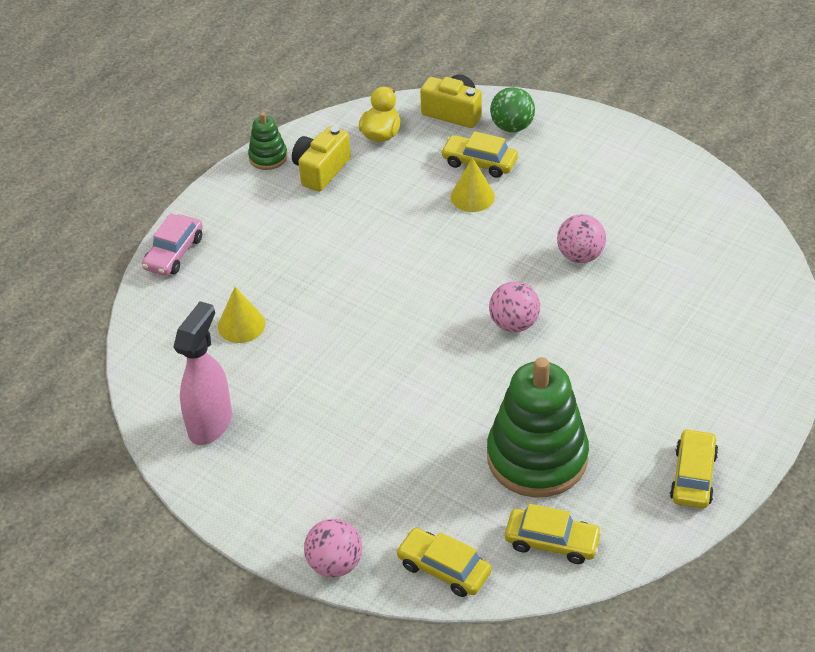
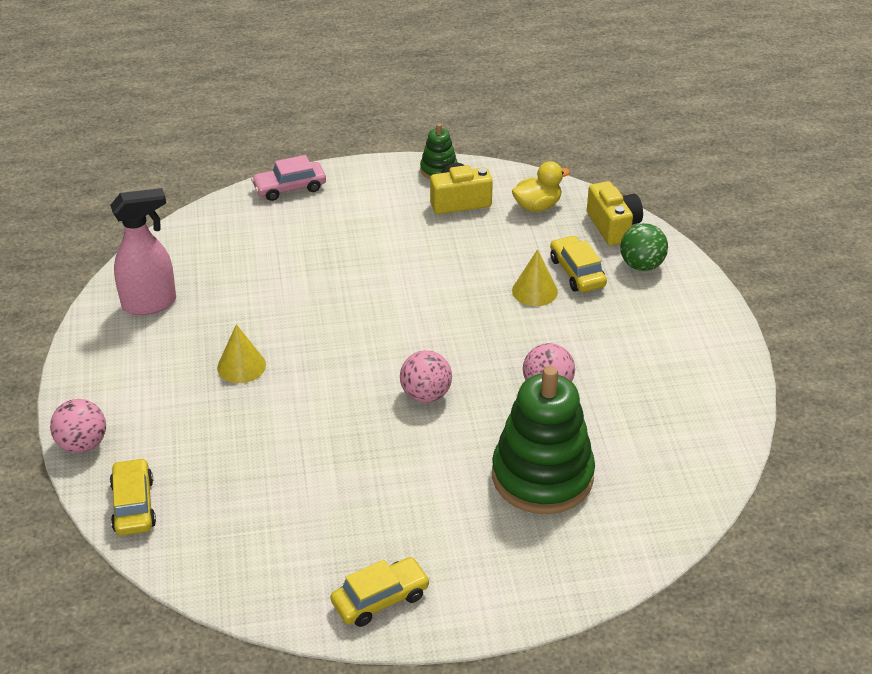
camera: 45 degrees right, 5 degrees down
yellow cone [218,287,265,343] -> yellow cone moved to [217,324,266,383]
green stacking toy [487,357,589,497] -> green stacking toy moved to [492,366,595,514]
yellow car [505,504,602,564] -> none

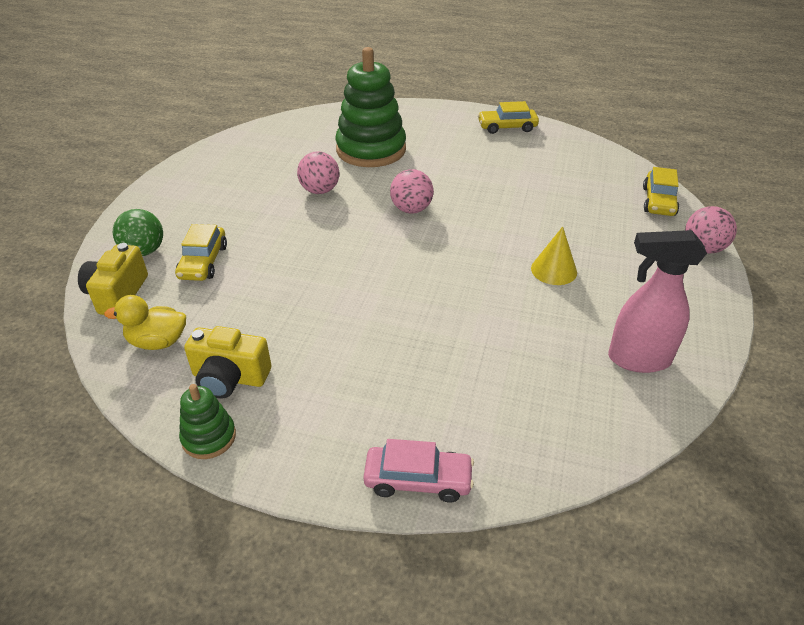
camera: 155 degrees left, 0 degrees up
yellow cone [512,249,558,306] -> none

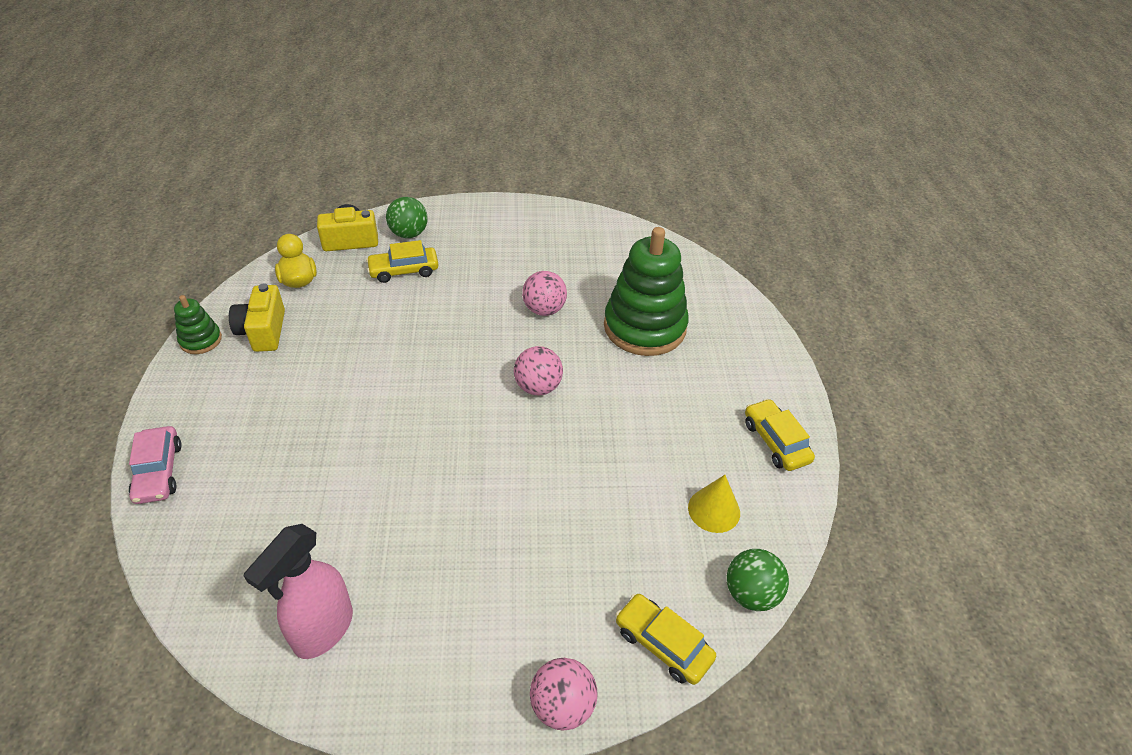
camera: 70 degrees right, 5 degrees up
yellow cone [531,226,577,285] -> yellow cone moved to [688,475,740,533]
pink spray bottle [608,230,707,373] -> pink spray bottle turned 135 degrees counterclockwise [243,524,353,659]
yellow car [643,167,679,216] -> yellow car turned 45 degrees clockwise [616,594,716,685]
none -> green ball [727,549,789,611]

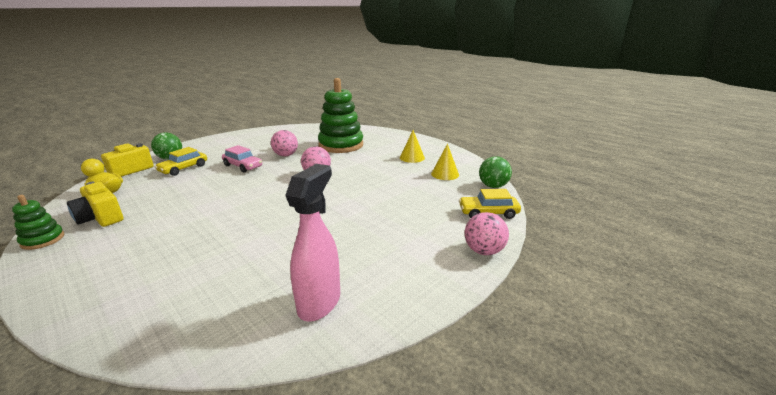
camera: 40 degrees left, 20 degrees down
pink car [129,426,182,504] -> pink car moved to [222,145,262,173]
pink spray bottle [243,524,353,659] -> pink spray bottle turned 150 degrees counterclockwise [285,164,340,322]
yellow car [745,399,815,471] -> none
none -> yellow cone [400,130,425,163]

